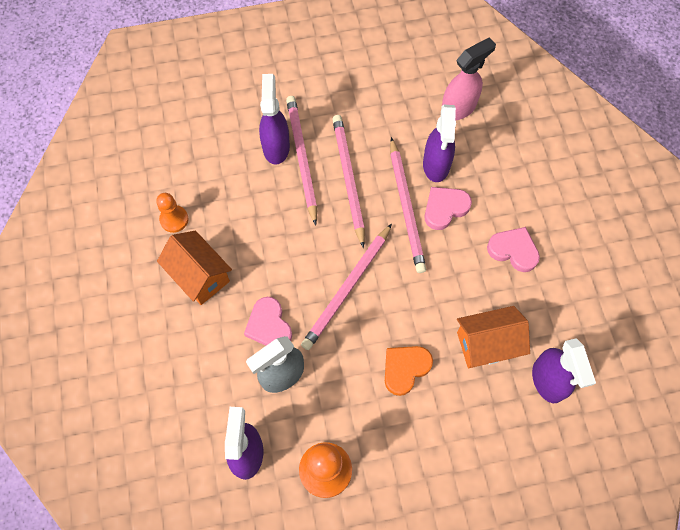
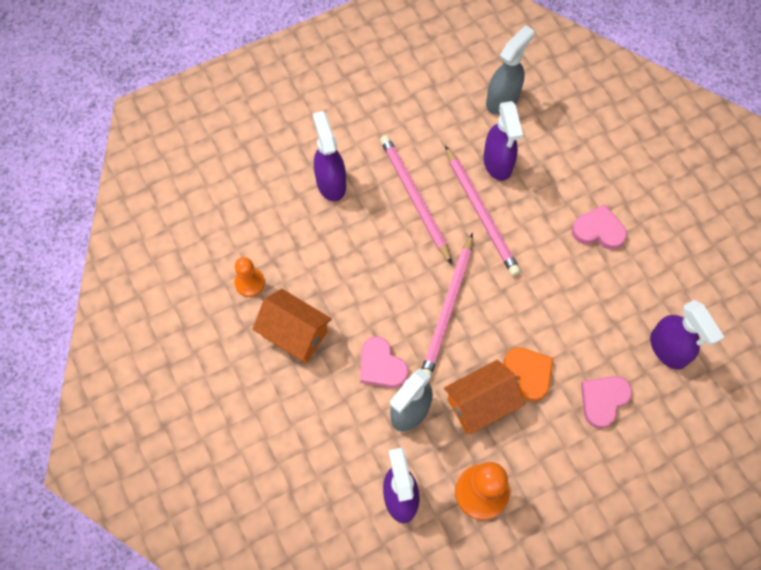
camera: 15 degrees left, 0 degrees up
pink pencil [286,96,317,226] -> none
orange heart [385,346,433,396] -> orange heart turned 120 degrees clockwise [503,347,553,402]
pink heart [425,187,472,230] -> pink heart moved to [581,376,632,429]
pink spray bottle [442,37,496,120] -> grey spray bottle [486,25,534,115]
orange house [457,306,530,368] -> orange house moved to [444,360,525,434]

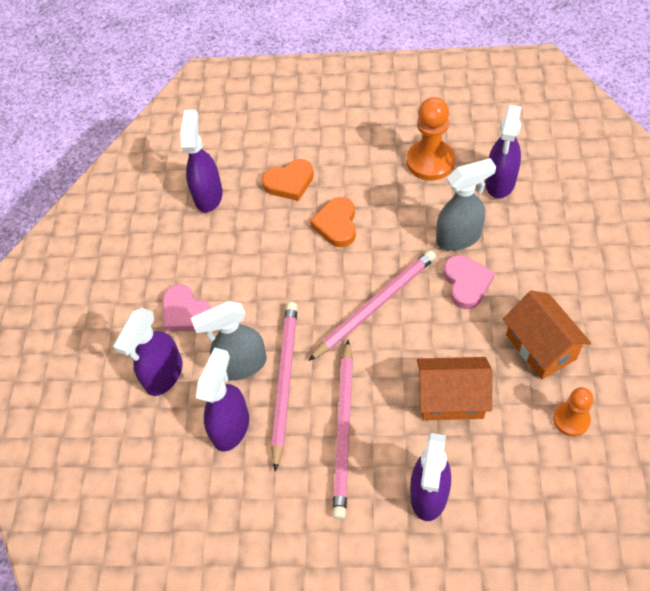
camera: 145 degrees left, 10 degrees down
orange house [444,360,525,434] -> orange house moved to [417,357,493,420]
grey spray bottle [486,25,534,115] -> grey spray bottle moved to [191,301,267,381]
pink heart [581,376,632,429] -> orange heart [262,159,314,201]
none -> purple spray bottle [113,308,183,396]

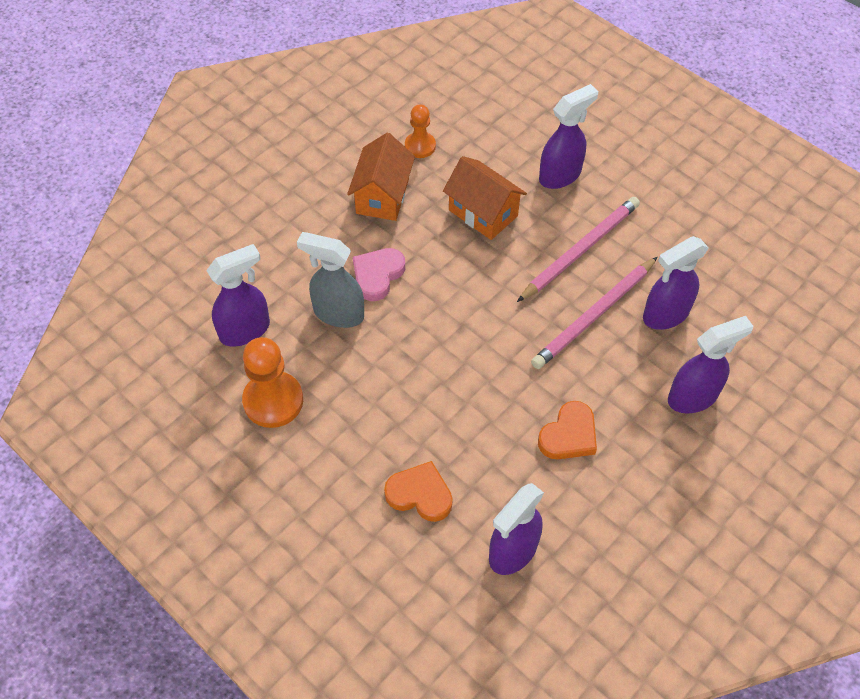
camera: 145 degrees left, 0 degrees up
pink heart [163,284,211,332] -> none
grey spray bottle [191,301,267,381] -> none
pink pencil [308,250,436,361] -> none
orange heart [310,197,356,247] -> orange heart moved to [538,401,597,459]

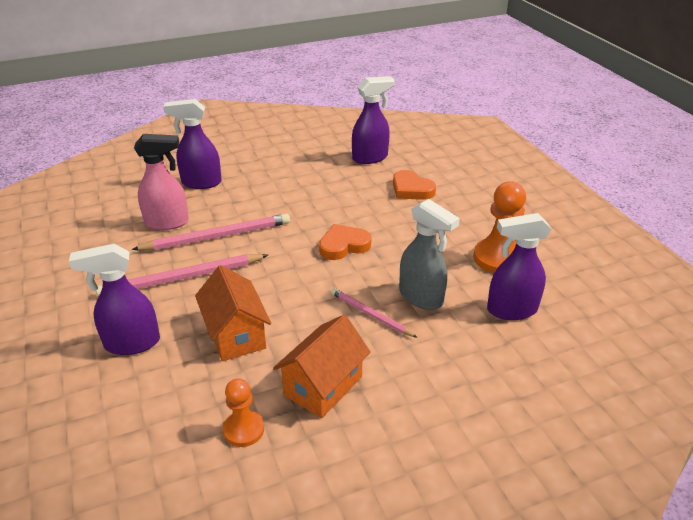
camera: 155 degrees left, 20 degrees down
pink heart [353,248,405,301] -> pink pencil [331,288,418,338]
orange heart [538,401,597,459] -> orange heart moved to [319,224,372,260]
purple spray bottle [643,236,709,330] -> pink spray bottle [134,134,189,230]

